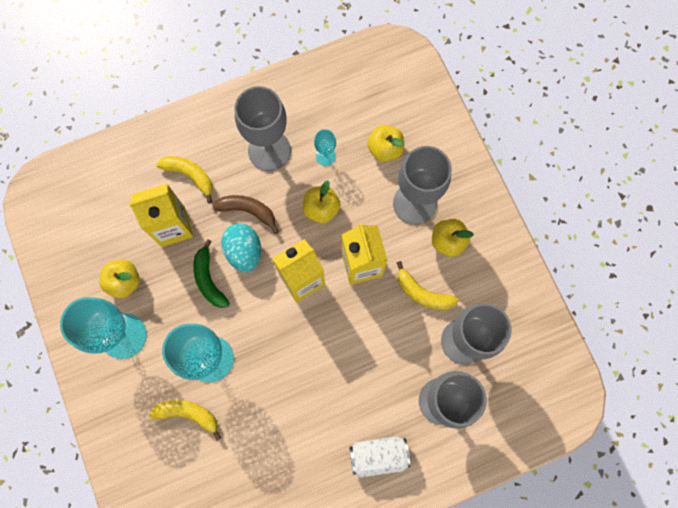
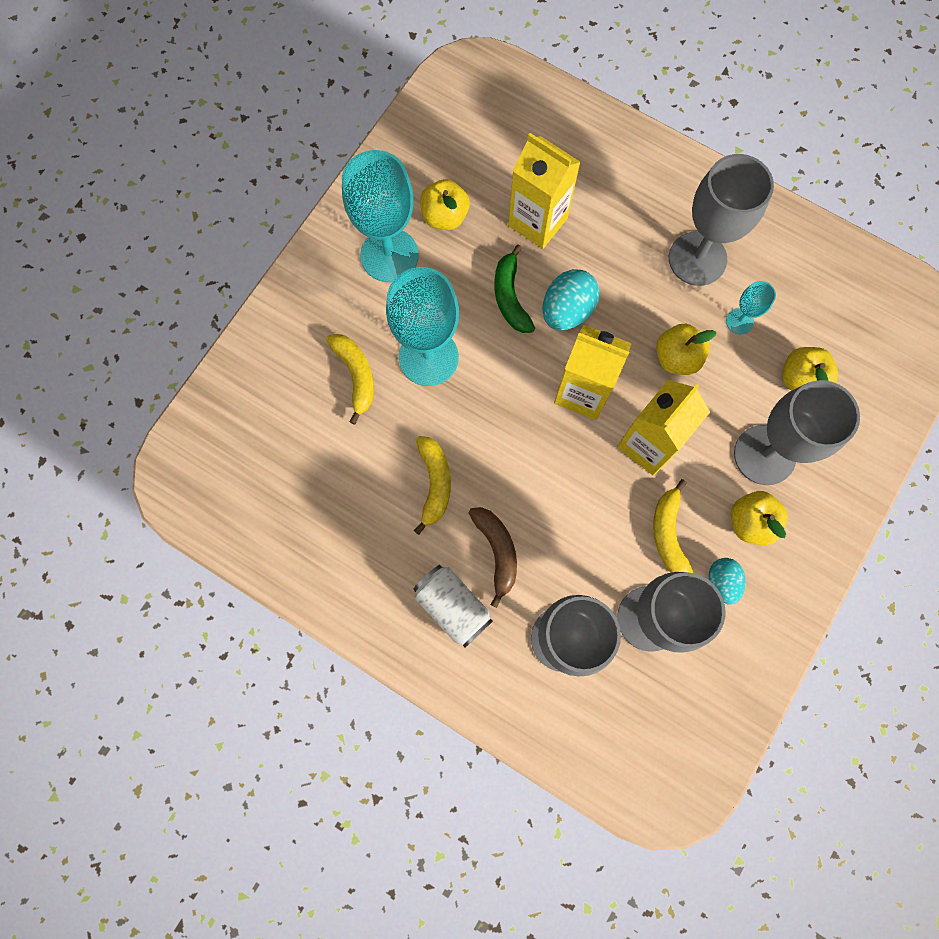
camera: 55 degrees right, 0 degrees up
yellow banana [156,156,213,203] -> yellow banana moved to [414,436,451,535]
green banana [193,239,230,308] -> green banana turned 45 degrees counterclockwise [494,245,535,333]
brown banana [213,195,279,234] -> brown banana moved to [469,507,517,608]
none -> turquoise egg [709,558,745,605]

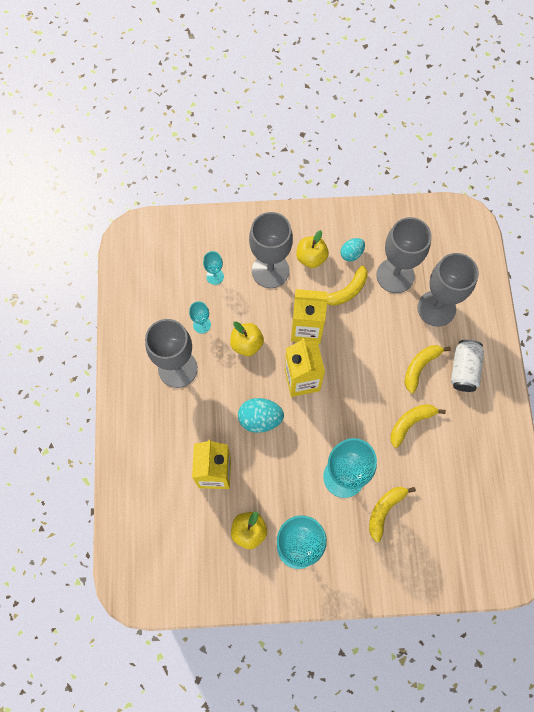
camera: 125 degrees left, 5 degrees down
brown banana [469,507,517,608] -> yellow banana [405,345,451,393]
green banana [494,245,535,333] -> none
yellow apple [782,347,838,391] -> turquoise goblet [203,251,224,285]

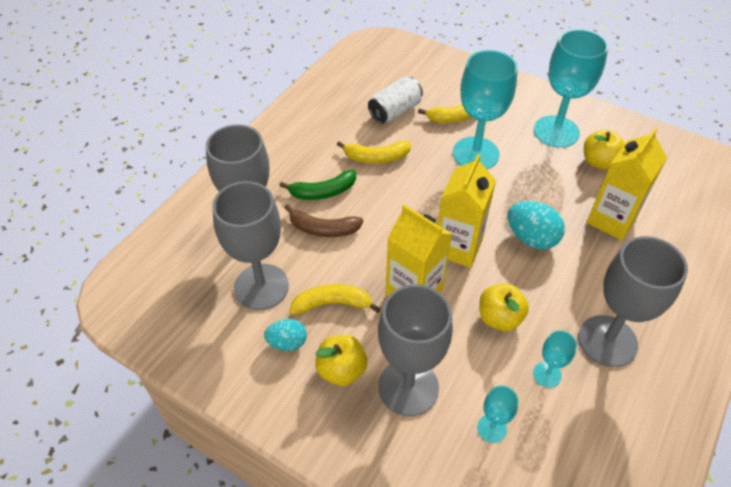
camera: 145 degrees left, 20 degrees down
yellow banana [405,345,451,393] -> green banana [279,170,356,200]
white can [451,340,484,392] -> white can moved to [368,76,423,124]
none -> brown banana [284,204,363,237]

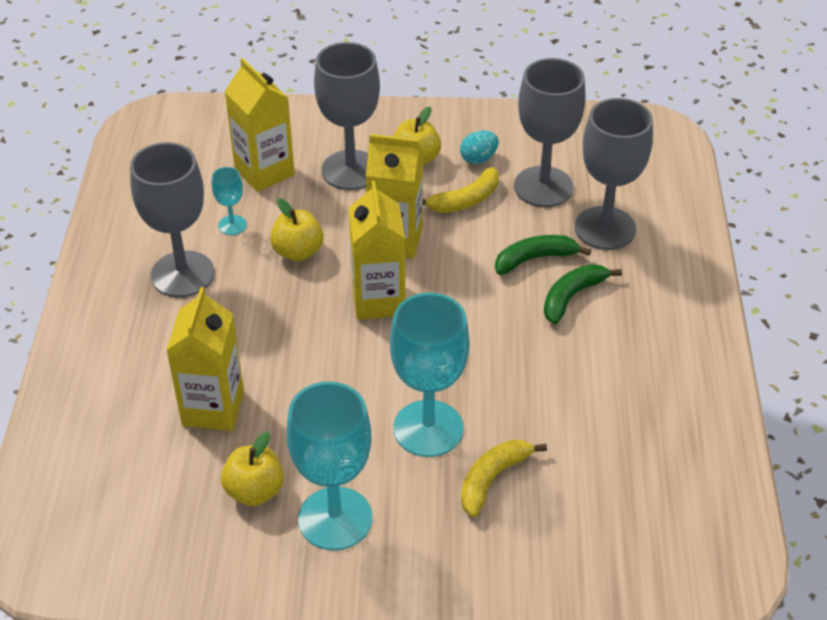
camera: 150 degrees right, 5 degrees down
brown banana [284,204,363,237] -> green banana [495,235,591,275]
yellow banana [337,141,411,163] -> none
white can [368,76,423,124] -> none
turquoise goblet [477,385,518,443] -> yellow carton [225,58,295,192]
turquoise egg [507,201,565,250] -> none

